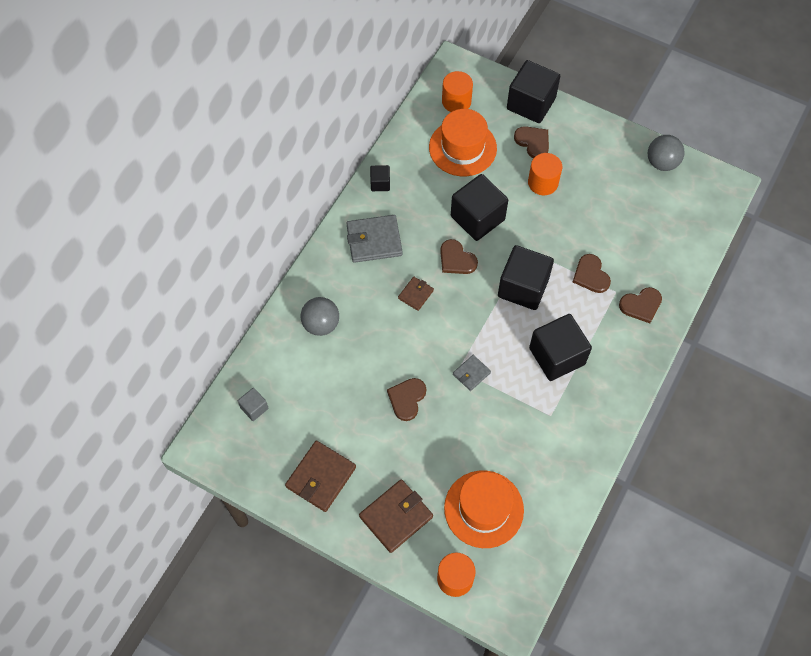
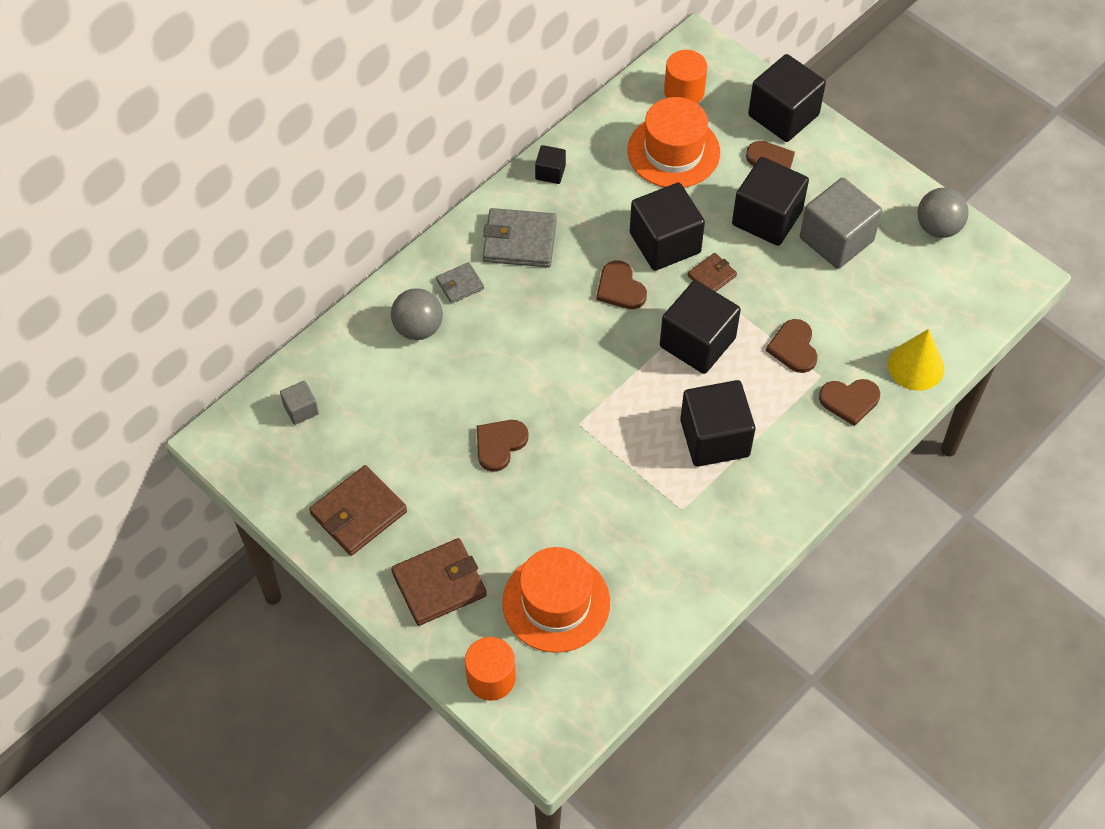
camera: 15 degrees right, 5 degrees down
brown wallet [398,277,434,311] -> brown wallet moved to [688,253,737,292]
grey wallet [453,355,491,391] -> grey wallet moved to [436,262,484,304]
orange cylinder [528,153,562,195] -> black cube [732,157,809,246]
none -> grey cube [800,178,882,269]
none -> yellow cone [888,329,944,391]

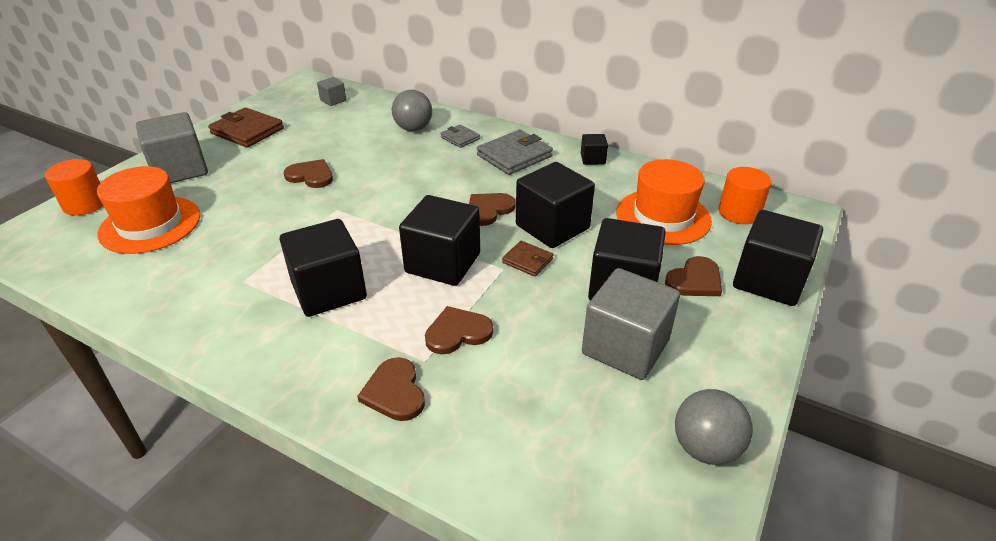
camera: 75 degrees right, 20 degrees down
brown wallet [391,538,487,626] -> grey cube [136,112,208,183]
grey wallet [483,208,557,267] -> grey wallet turned 60 degrees clockwise [477,130,553,175]
yellow cone [888,329,944,391] -> none

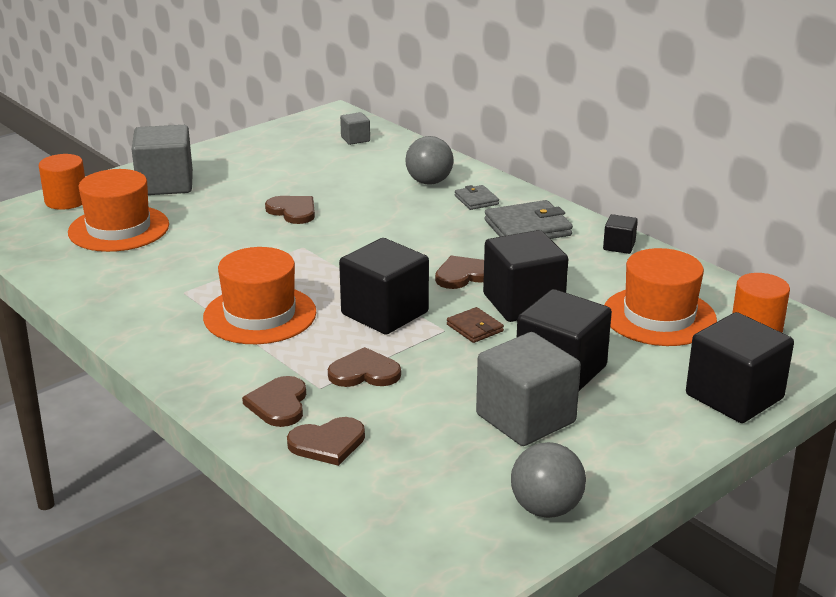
camera: 20 degrees right, 10 degrees down
brown wallet [208,107,284,148] -> none
black cube [280,219,367,317] -> orange hat [203,247,316,344]
brown heart [665,256,722,296] -> brown heart moved to [287,417,365,466]

